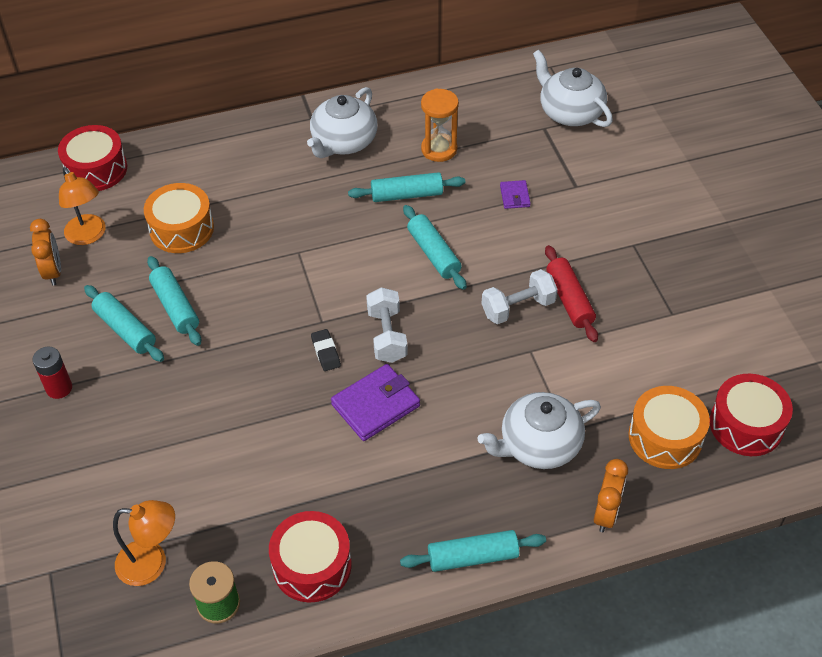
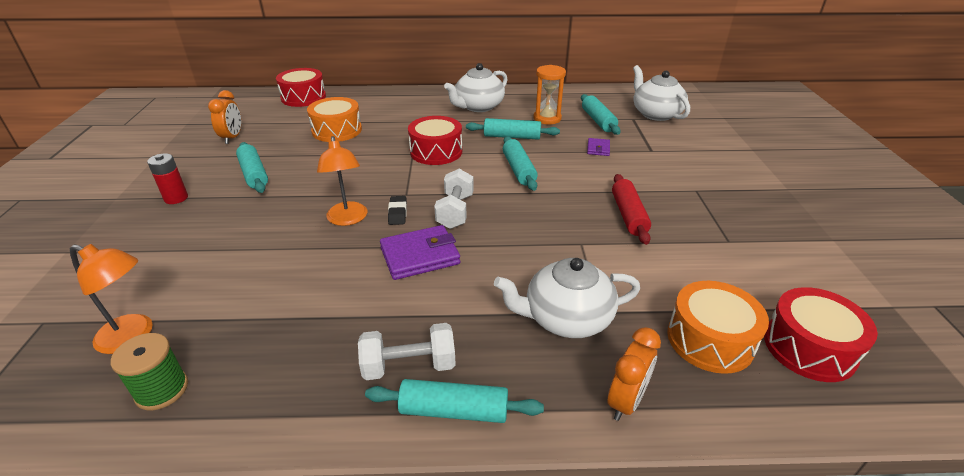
camera: 15 degrees right, 15 degrees down
orange lamp [59,167,106,245] -> orange lamp moved to [317,136,367,226]
turquoise rolling pin [147,256,201,346] -> turquoise rolling pin moved to [581,94,621,135]
red drum [269,511,352,602] -> red drum moved to [408,116,462,165]
white dumbbell [482,269,558,324] -> white dumbbell moved to [358,323,456,380]

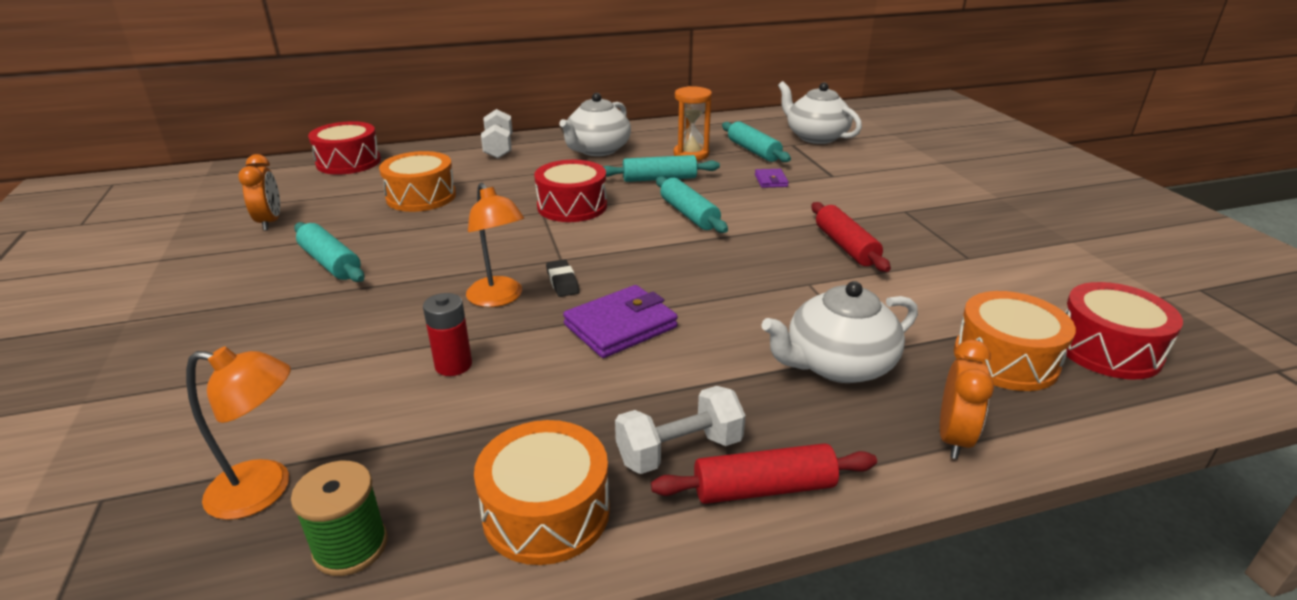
camera: 15 degrees left, 5 degrees down
red battery [147,153,188,204] -> red battery moved to [423,293,472,376]
turquoise rolling pin [365,379,544,423] -> red rolling pin [651,443,877,504]
white dumbbell [434,169,474,229] -> white dumbbell moved to [481,109,512,158]
none -> orange drum [474,420,610,565]

